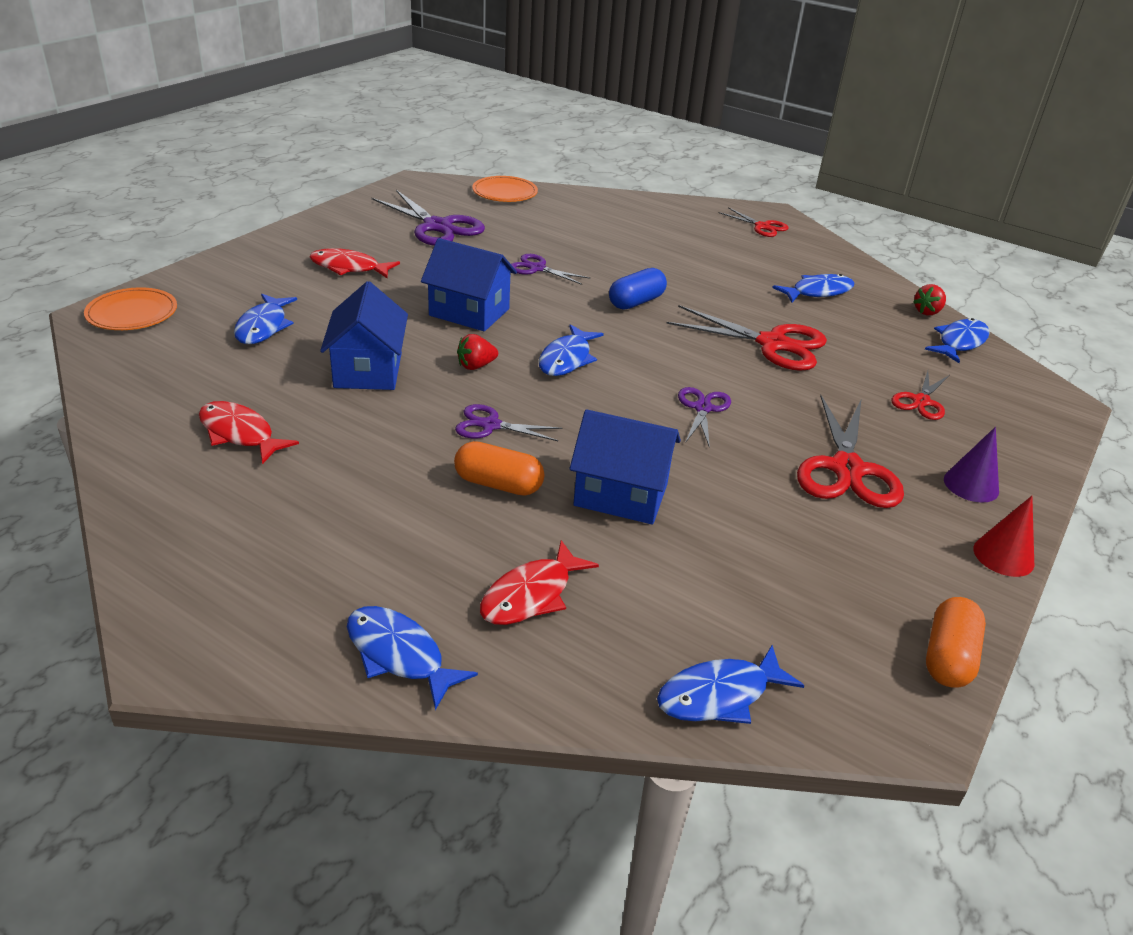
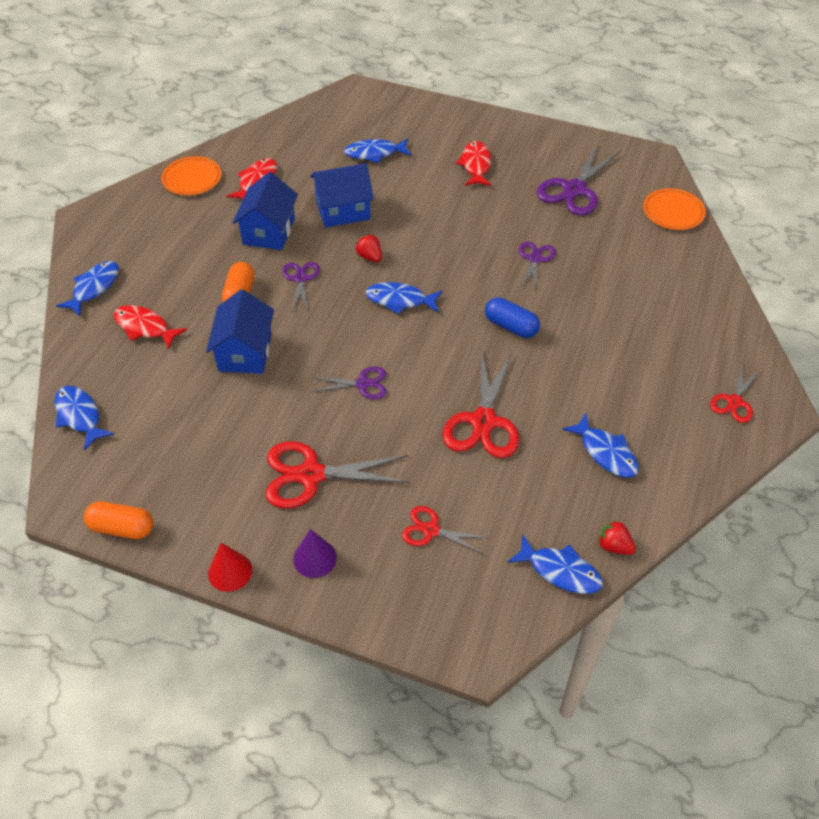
camera: 80 degrees right, 15 degrees up
orange plate [84,287,177,330] -> orange plate moved to [161,156,221,195]
blue house [421,238,517,331] -> blue house moved to [232,172,298,250]

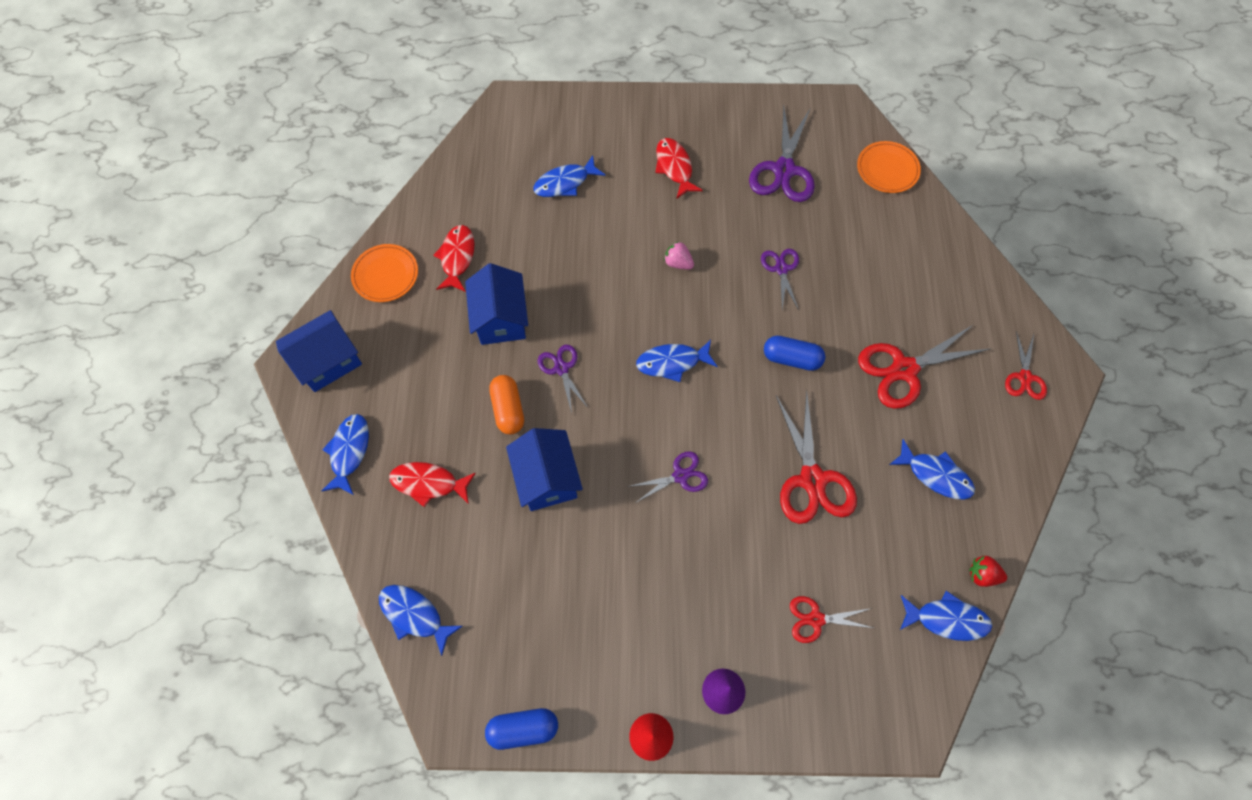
camera: 20 degrees left, 15 degrees up
orange capsule [84,501,153,539] -> blue capsule [485,708,558,750]
red scissors [266,441,410,509] -> red scissors moved to [858,325,990,409]
blue house [310,163,374,228] -> blue house moved to [276,310,362,392]
red strawberry [355,234,382,262] -> none
none -> pink strawberry [664,241,694,270]

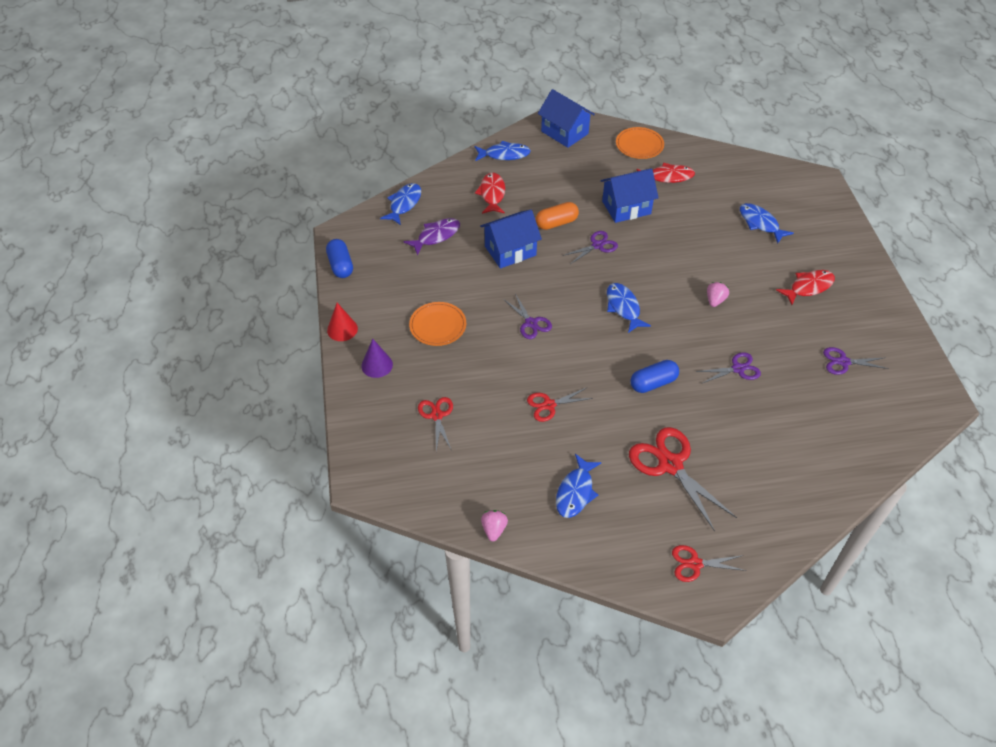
camera: 80 degrees right, 15 degrees down
purple scissors [749,105,815,202] -> purple scissors [823,347,889,375], size x0.56
blue capsule [764,336,825,371] -> blue capsule turned 60 degrees clockwise [630,360,679,393]
red scissors [776,390,857,524] -> red scissors [527,388,593,422], size x0.56
orange plate [857,141,921,193] -> orange plate moved to [409,302,466,346]
blue fish [900,591,992,641] -> none
red strawberry [969,556,1007,587] -> pink strawberry [481,510,508,542]
none -> purple fish [404,218,460,255]

